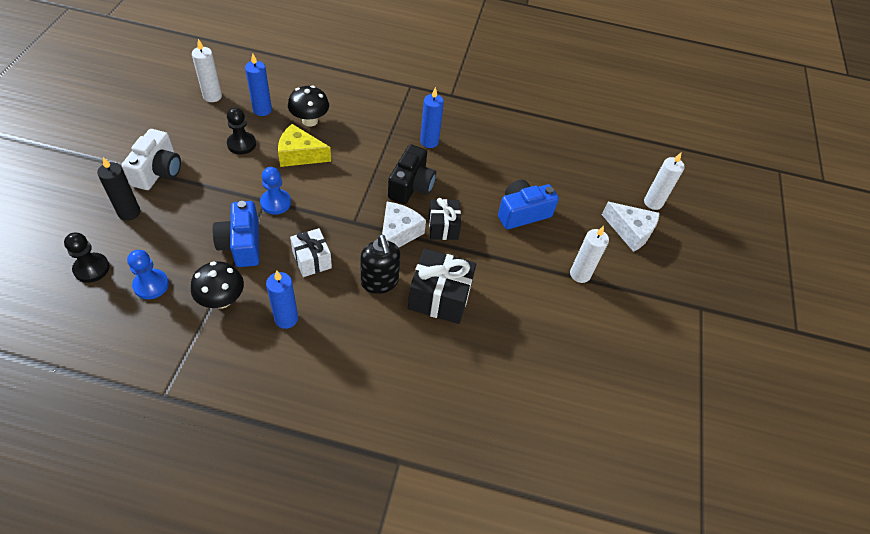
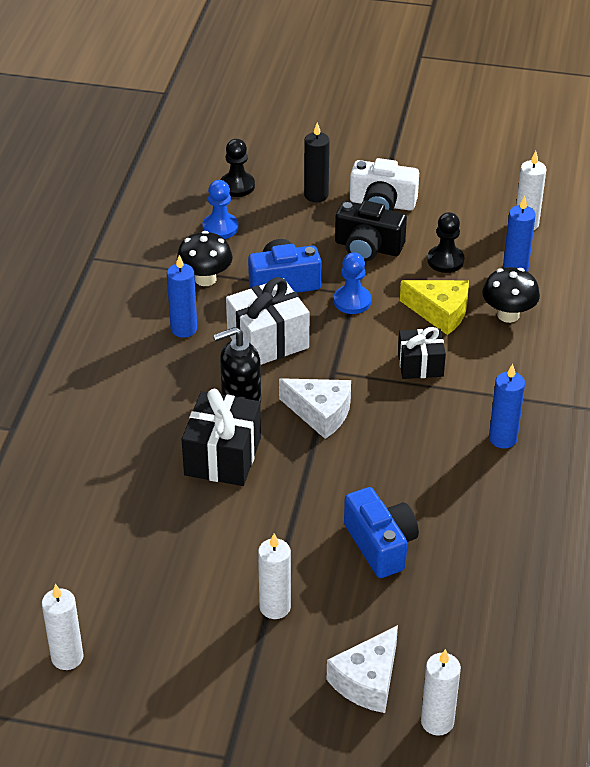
camera: 95 degrees right, 10 degrees down
yellow cheese [278,124,331,167] -> yellow cheese turned 105 degrees clockwise [400,280,469,335]
white gift [290,228,332,277] -> white gift [226,277,309,365], size x1.57
black camera [388,144,436,204] -> black camera moved to [335,201,407,261]
black gift [429,198,461,240] -> black gift moved to [398,327,446,379]
none -> white candle [41,584,83,670]

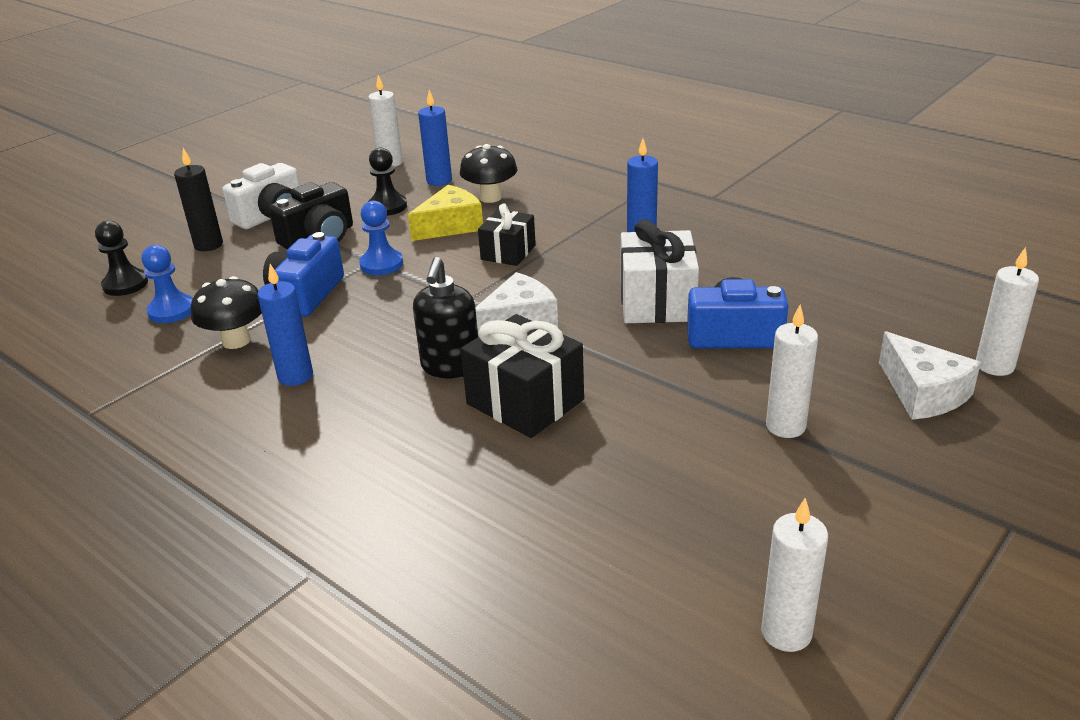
camera: 60 degrees left, 10 degrees down
white gift [226,277,309,365] -> white gift moved to [621,219,699,323]

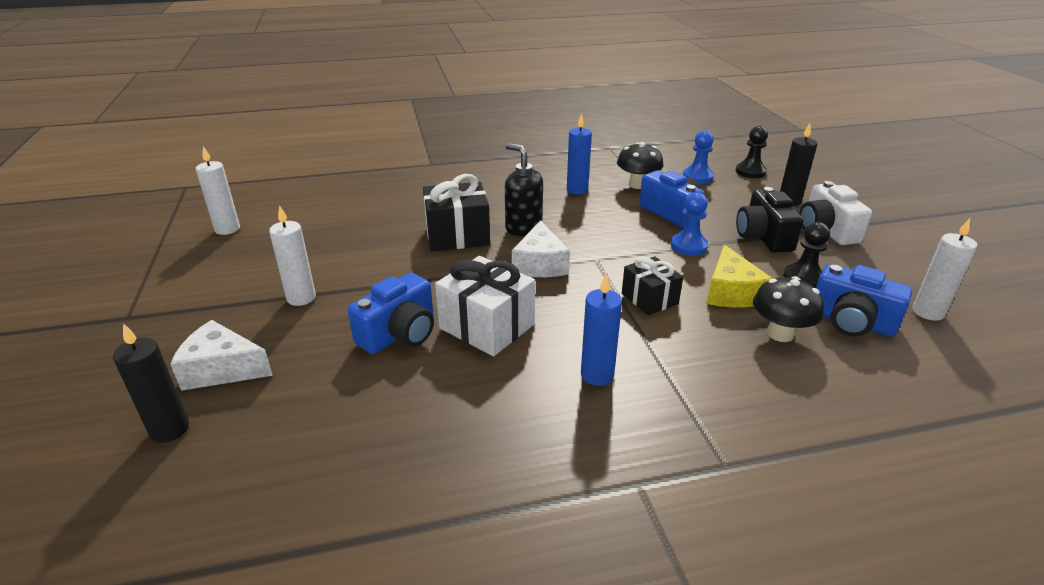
camera: 125 degrees right, 0 degrees up
blue candle [418,90,452,186] -> blue camera [816,264,912,337]
white candle [976,247,1039,376] -> black candle [113,323,189,443]

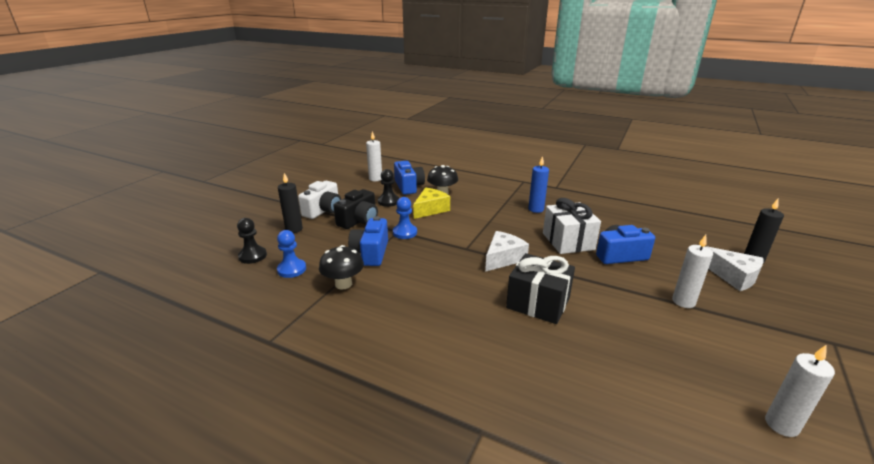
camera: 140 degrees left, 5 degrees down
black soap dispenser [505,143,543,236] -> none
blue candle [567,113,592,195] -> none
black gift [622,256,683,315] -> none

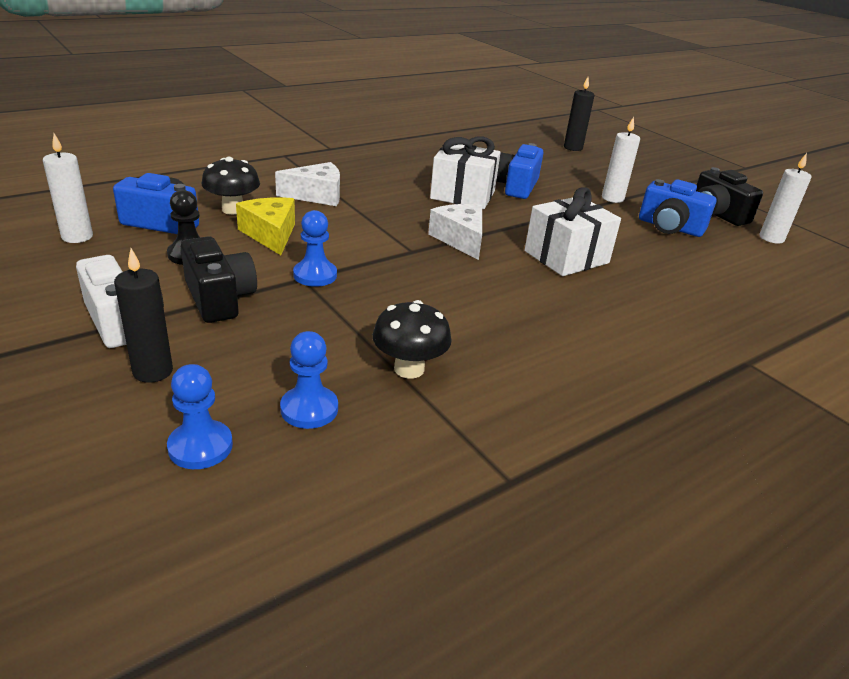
camera: 65 degrees left, 5 degrees up
black pawn [237,218,267,264] -> blue pawn [167,364,233,469]
blue camera [348,216,388,266] -> blue camera moved to [639,179,717,237]
black gift [506,253,575,324] -> white gift [525,187,621,276]
blue candle [528,156,549,213] -> none
white cheese [707,246,764,291] -> white cheese moved to [275,162,340,206]
none -> black camera [696,167,763,226]

